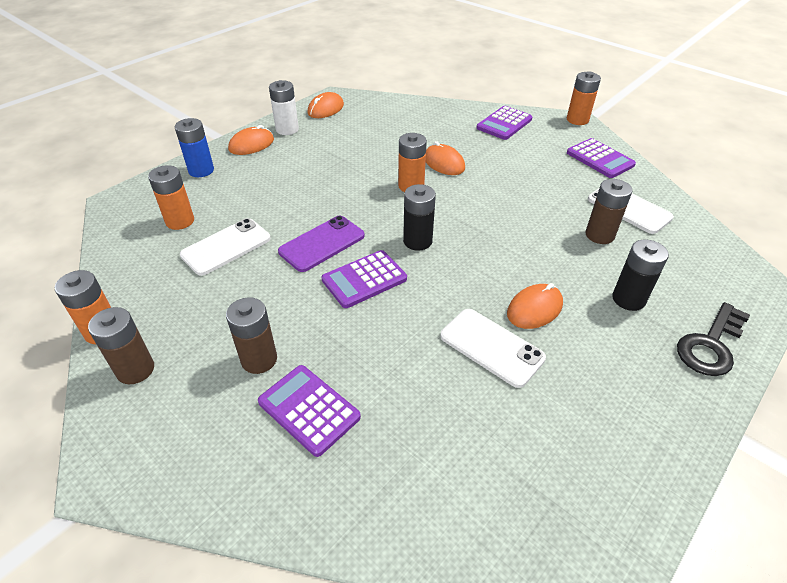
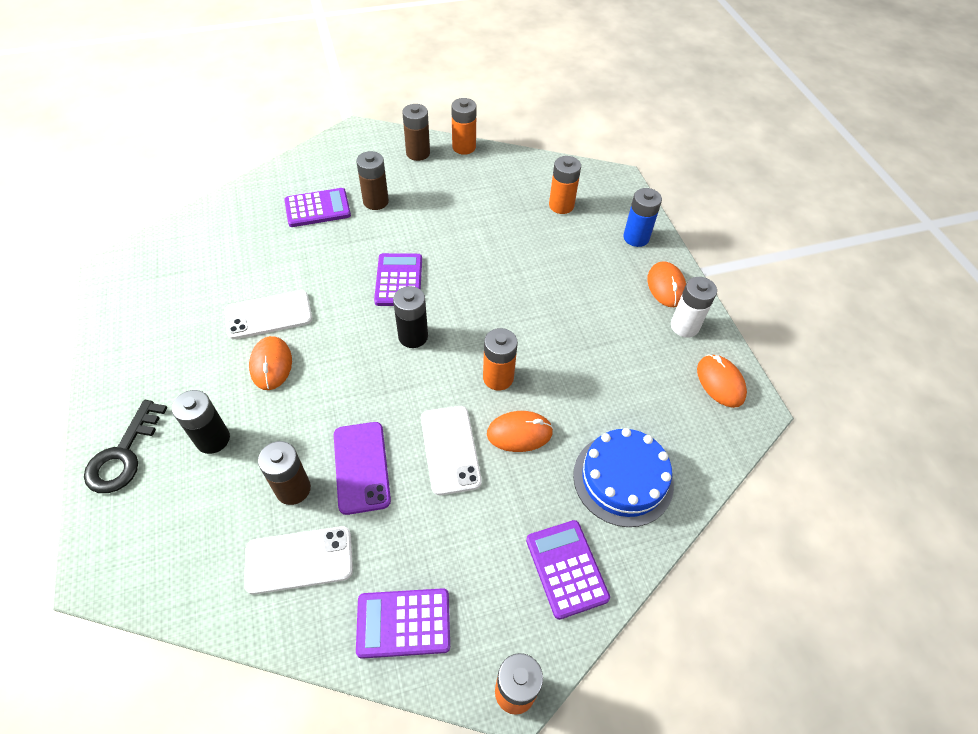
camera: 120 degrees right, 10 degrees up
white phone [180,218,271,276] -> white phone moved to [421,406,482,495]
purple phone [278,216,365,272] -> purple phone moved to [334,422,391,515]
black key [677,302,750,376] -> black key turned 150 degrees counterclockwise [84,400,167,493]
none -> blue cake [573,428,674,527]

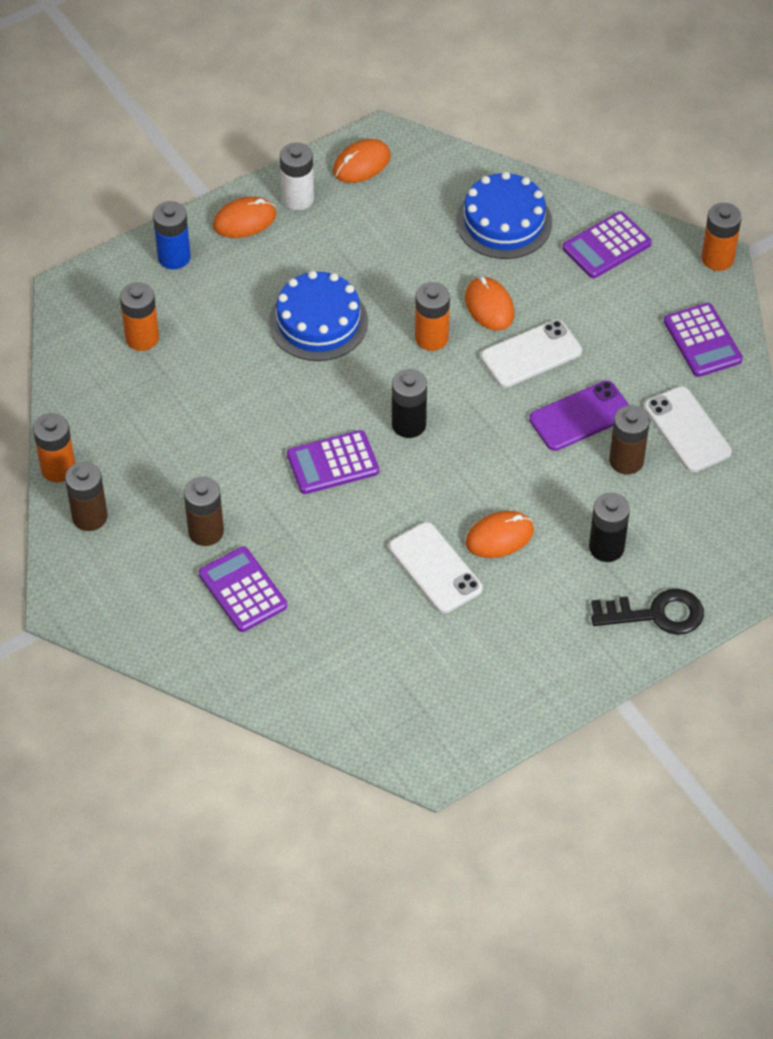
camera: 105 degrees left, 0 degrees up
none -> blue cake [269,271,368,361]

